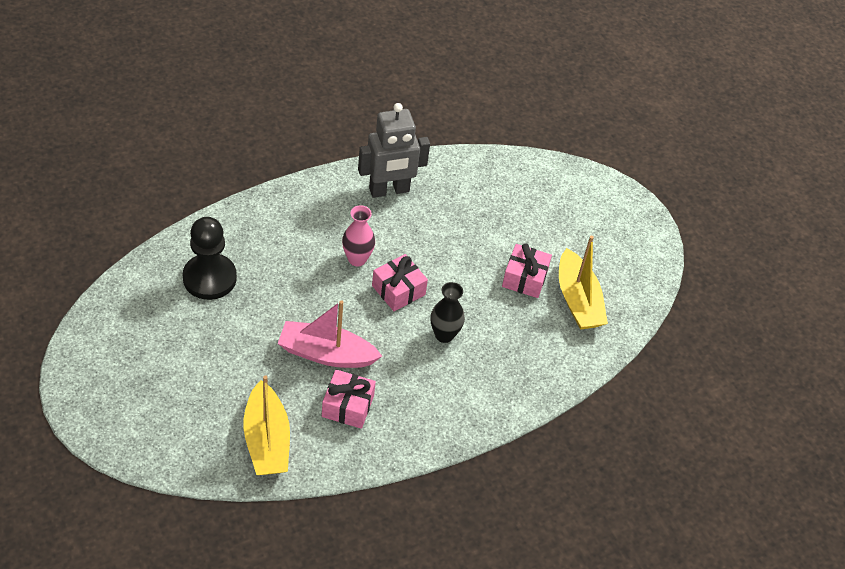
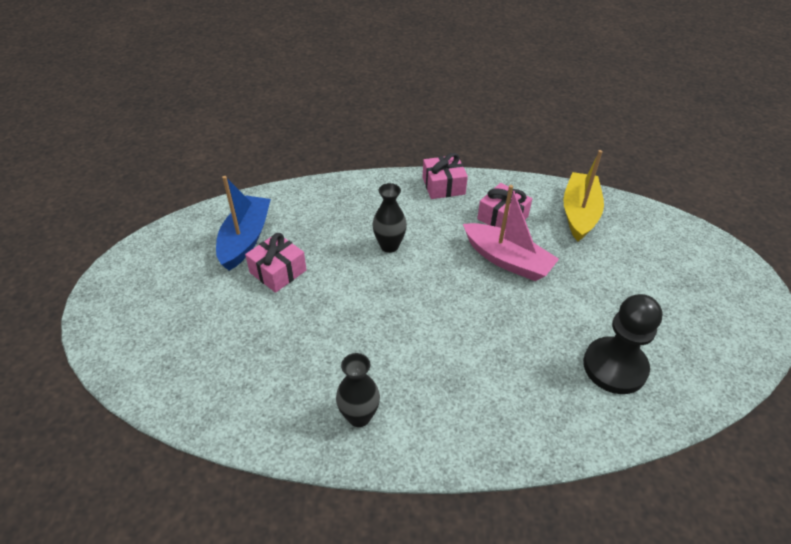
camera: 150 degrees left, 5 degrees down
pink vase [342,205,375,267] -> none
grey robot [358,103,430,198] -> black vase [336,353,380,427]
pink gift [372,254,428,311] -> pink gift moved to [422,153,468,199]
yellow boat [559,236,608,330] -> blue boat [216,176,271,271]

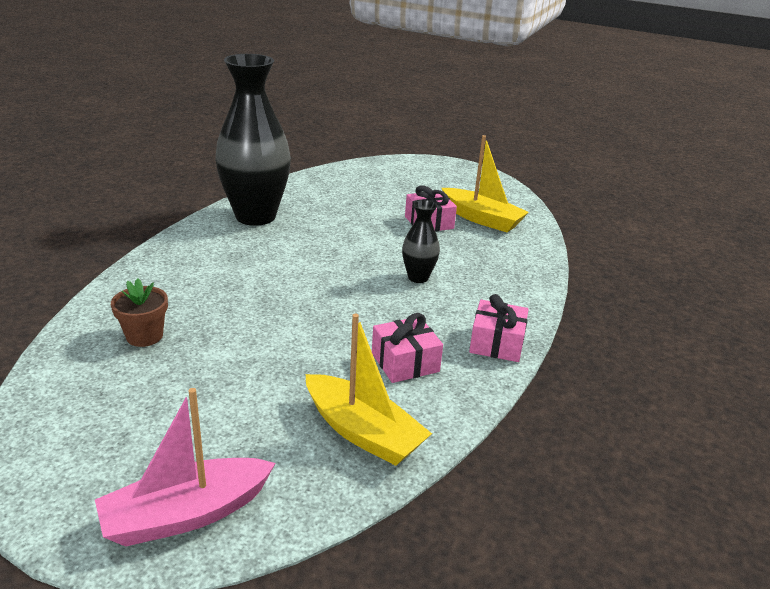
camera: 115 degrees right, 15 degrees down
blue boat [216,176,271,271] -> yellow boat [442,135,529,232]
black vase [336,353,380,427] -> black vase [215,54,291,226], size x2.17
pink boat [463,185,559,281] -> pink boat moved to [95,388,276,547]
black pawn [583,294,663,394] -> brown flower pot [111,279,168,347]

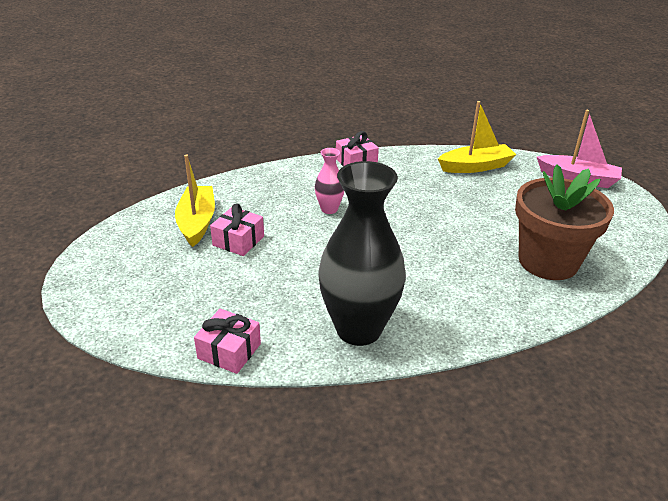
camera: 130 degrees left, 5 degrees up
brown flower pot [111,279,168,347] -> brown flower pot [515,164,614,280], size x2.19
yellow boat [306,314,432,466] -> yellow boat turned 75 degrees clockwise [438,101,516,173]
pink gift [372,313,443,383] -> pink gift moved to [194,309,261,374]
black vase [402,200,440,283] -> pink vase [315,148,344,214]

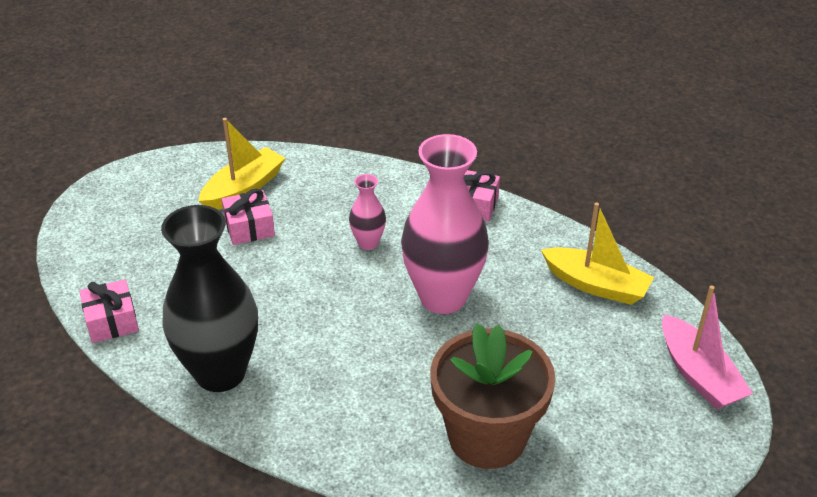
camera: 45 degrees right, 5 degrees up
none -> pink vase [401,134,489,314]

